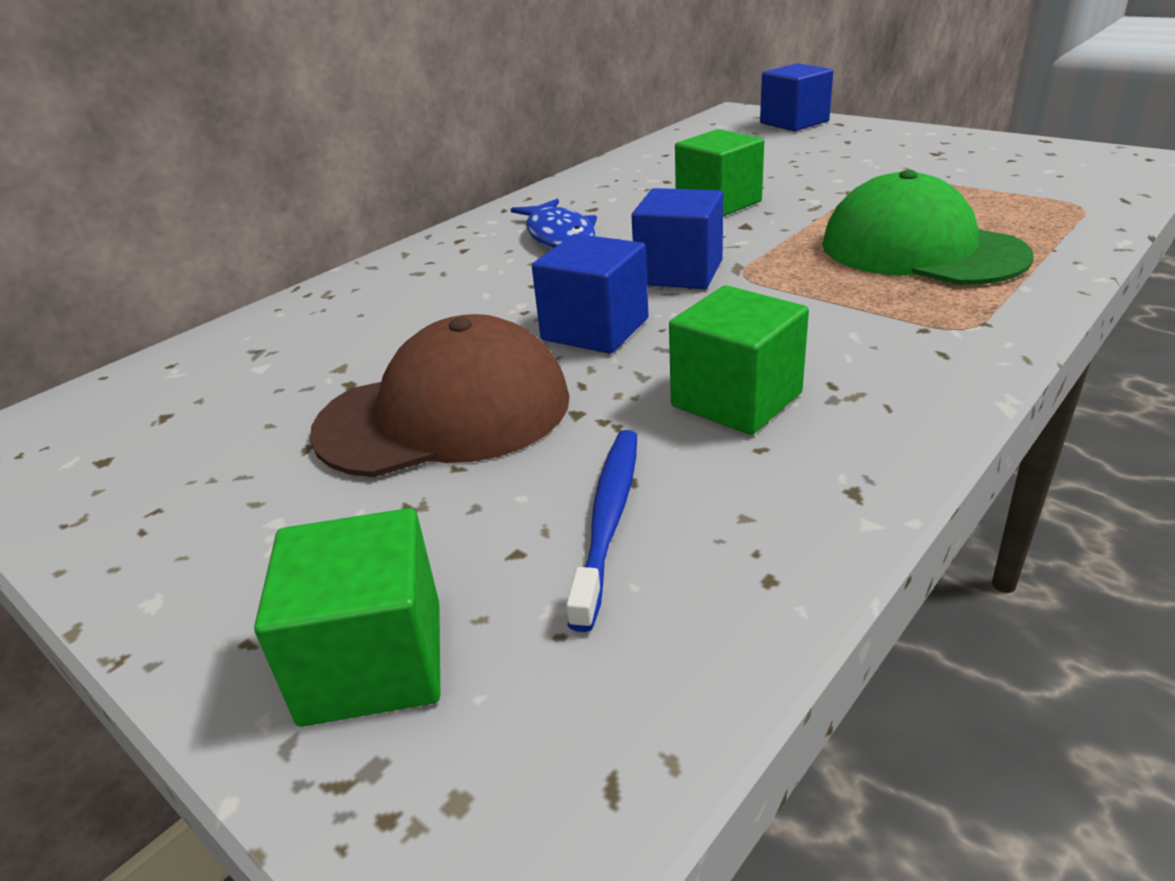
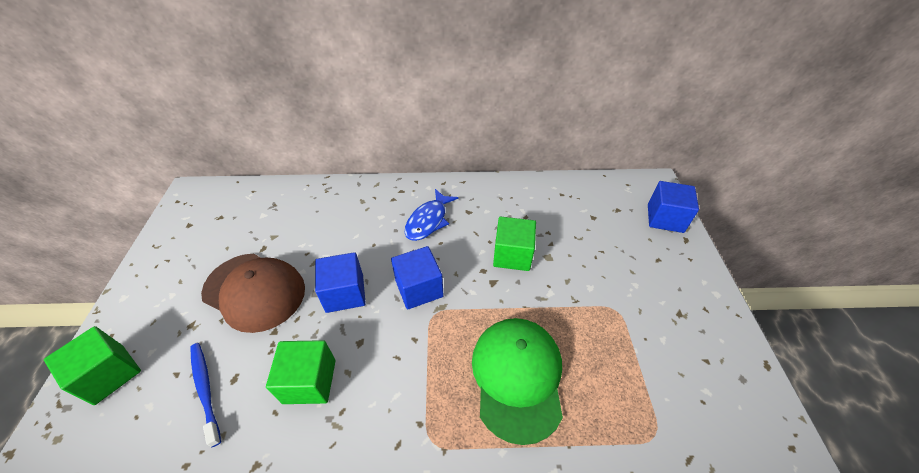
camera: 45 degrees right, 15 degrees up
blue toothbrush [566,430,637,632] -> blue toothbrush turned 90 degrees counterclockwise [190,343,221,447]

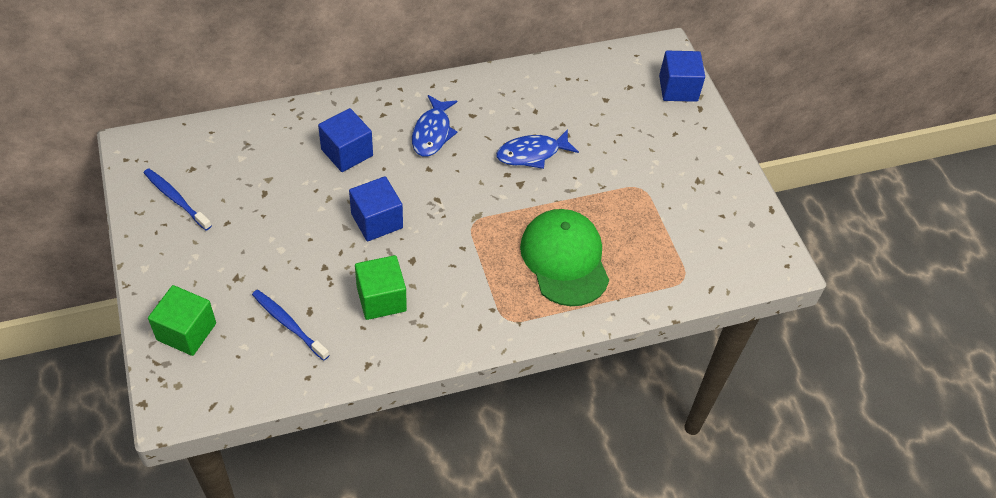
camera: 20 degrees left, 5 degrees up
brown cap [201,253,305,333] -> none
blue cube [391,246,444,309] -> blue cube moved to [318,108,373,172]
green cube [493,217,536,271] -> blue fish [496,129,579,169]
none -> blue toothbrush [144,168,212,231]

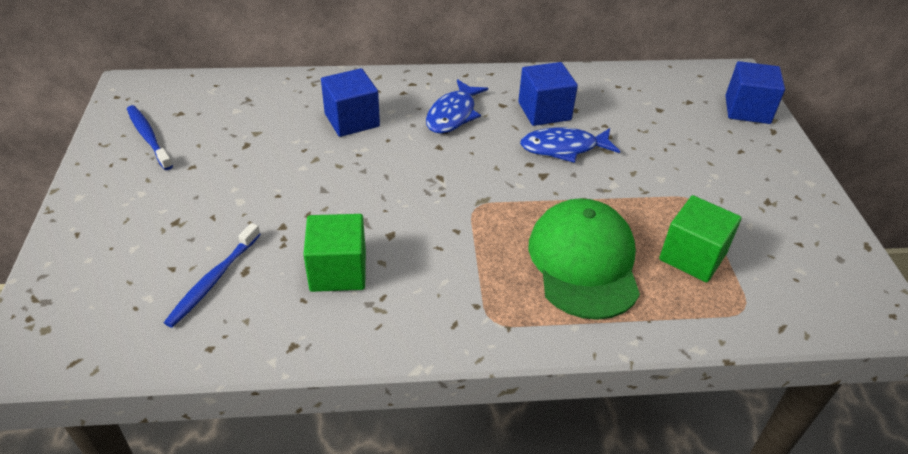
camera: 15 degrees right, 10 degrees down
green cube [148,285,216,356] -> green cube moved to [659,195,742,283]
blue toothbrush [252,290,329,361] -> blue toothbrush turned 120 degrees counterclockwise [164,223,261,328]
blue cube [349,176,403,241] -> blue cube moved to [518,62,578,126]

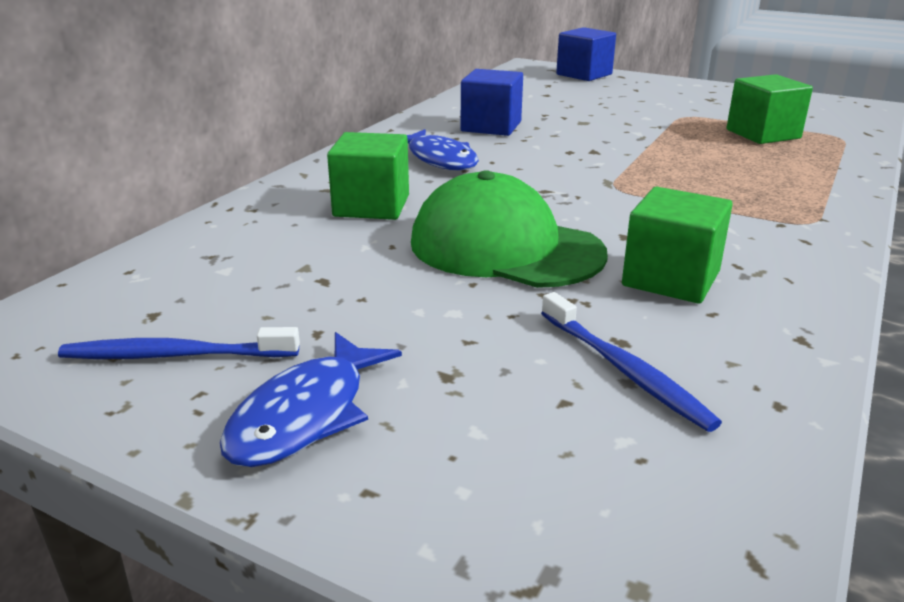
camera: 55 degrees left, 15 degrees down
blue cube [321,68,380,137] -> green cube [327,132,409,220]
blue fish [520,128,620,163] -> blue fish moved to [220,332,402,467]
green cap [528,198,640,320] -> green cap moved to [411,170,608,288]

